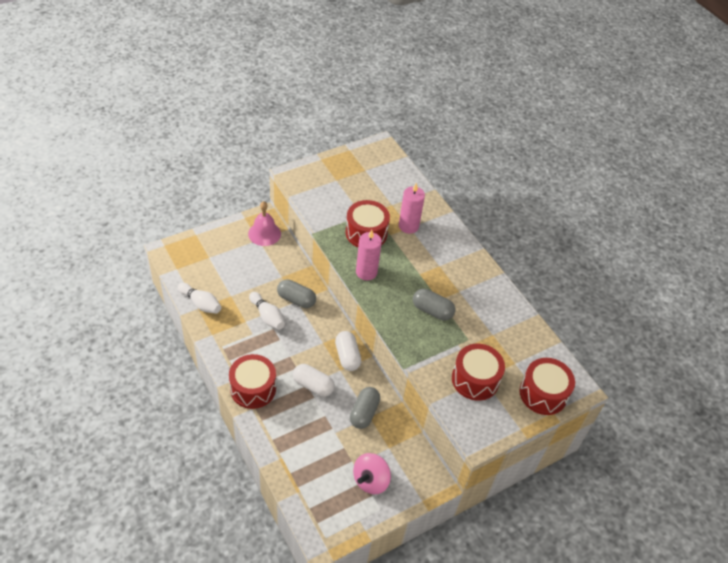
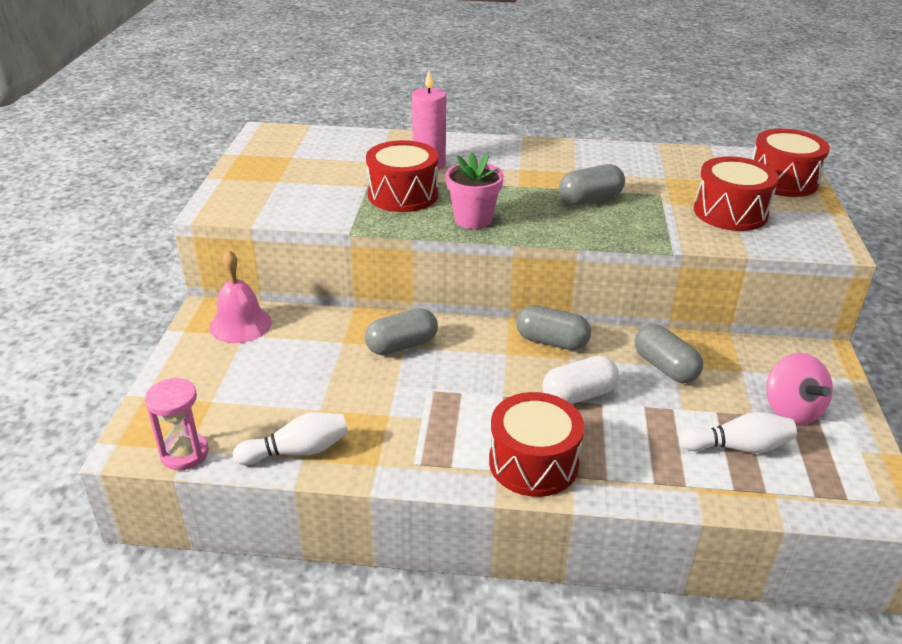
camera: 50 degrees left, 15 degrees down
white bowling pin [249,292,285,330] -> white bowling pin moved to [679,412,797,453]
white capsule [335,331,361,371] -> grey capsule [516,305,591,350]
pink candle [356,230,382,280] -> pink flower pot [446,153,504,229]
none -> pink hourglass [145,377,209,470]

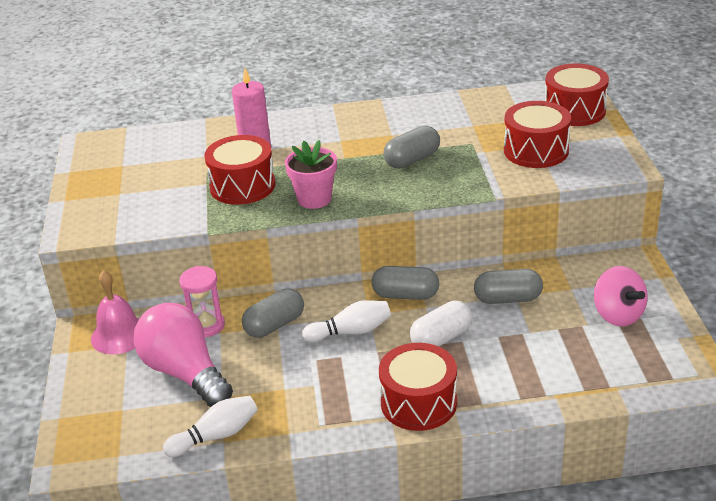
camera: 10 degrees left, 0 degrees up
pink hourglass [145,377,209,470] -> pink hourglass moved to [179,266,225,337]
grey capsule [635,324,703,383] -> grey capsule turned 45 degrees counterclockwise [474,269,543,304]
white bowling pin [679,412,797,453] -> white bowling pin moved to [302,300,391,342]
none -> pink light bulb [134,303,233,407]

